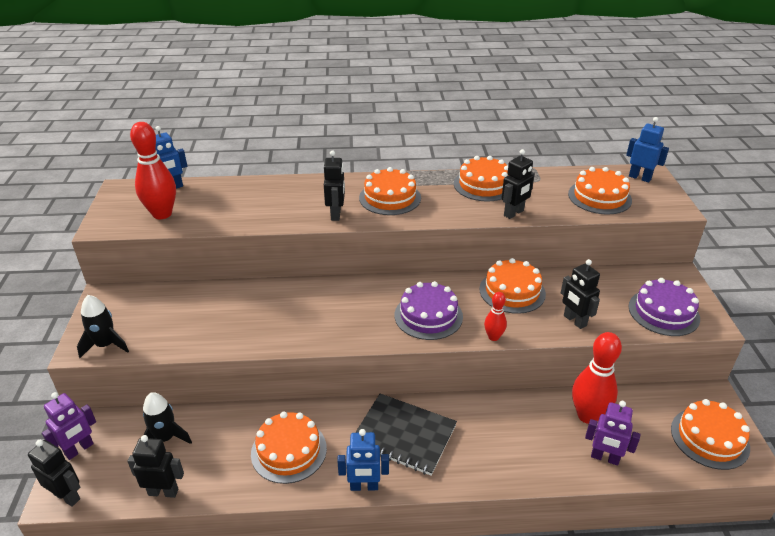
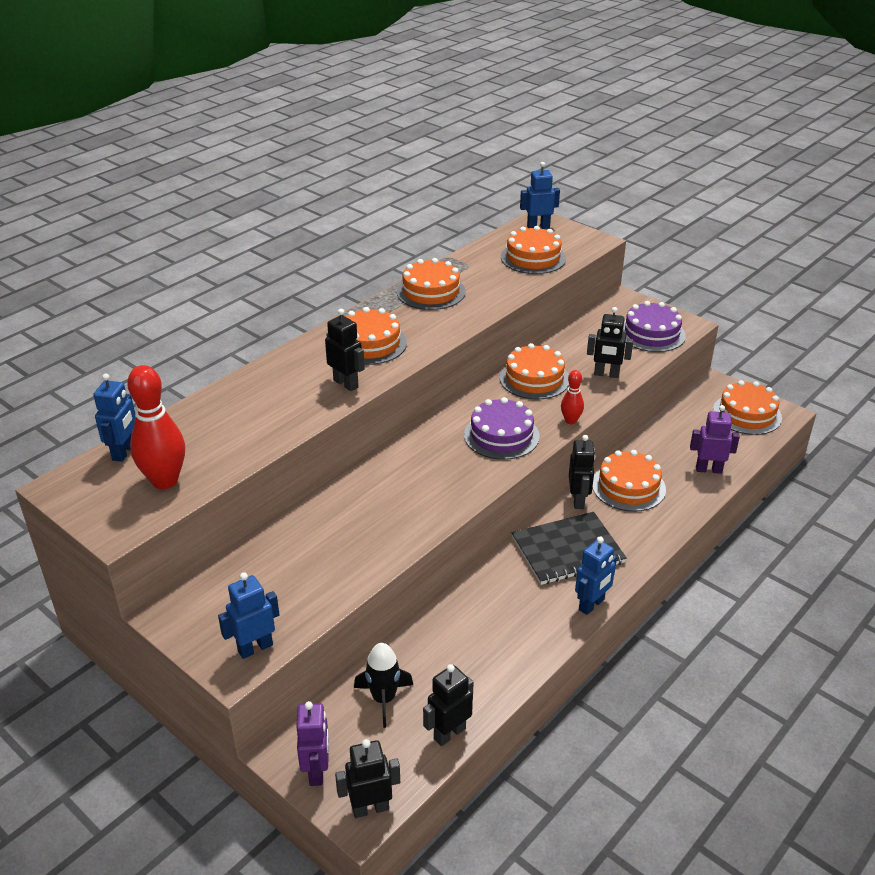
camera: 45 degrees left, 0 degrees up
black rocket [77,295,129,358] -> blue robot [218,572,280,659]
orange cake [251,412,327,484] -> orange cake moved to [592,450,666,512]
black robot [501,149,535,219] -> black robot moved to [569,435,595,509]
red bowling pin [572,332,622,424] -> none
purple robot [585,401,640,465] -> purple robot turned 150 degrees counterclockwise [690,405,740,474]

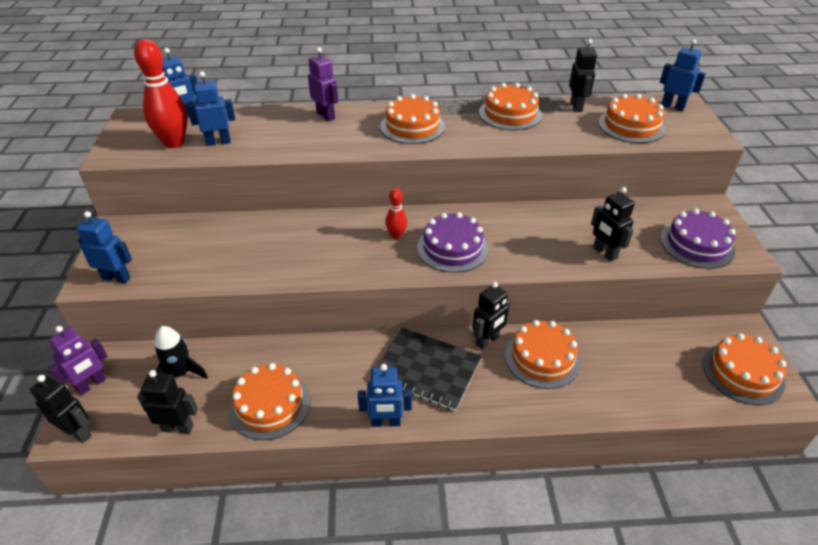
camera: 45 degrees right, 5 degrees up
black robot [325,309,365,391] -> black robot moved to [569,39,597,112]
orange cake [500,343,569,400] -> orange cake moved to [229,363,310,440]
red bowling pin [561,370,584,424] -> red bowling pin moved to [385,188,407,239]
purple robot [690,405,740,474] -> purple robot moved to [308,47,338,121]
none -> blue robot [187,71,235,146]

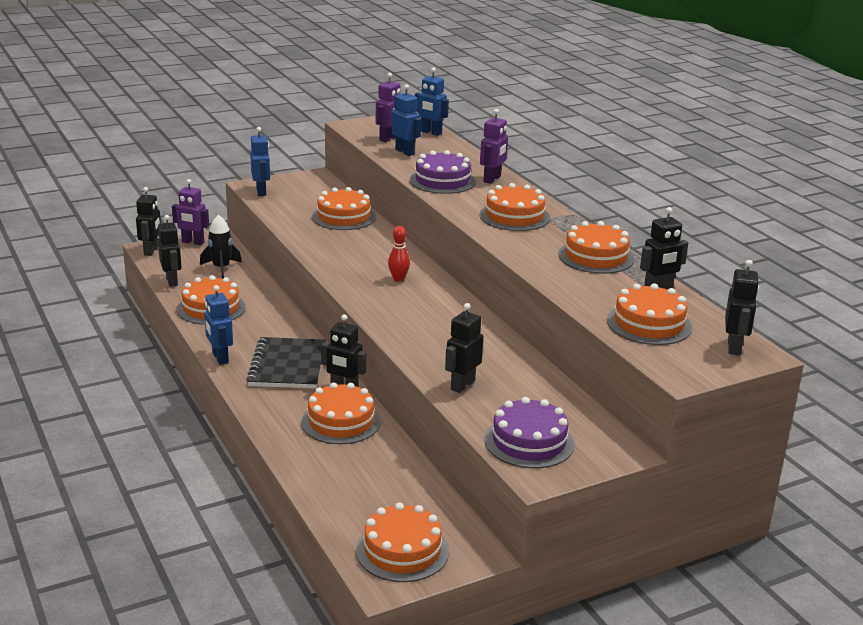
camera: 65 degrees right, 15 degrees down
red bowling pin [134,39,188,148] -> purple robot [376,73,400,142]
purple cake [417,212,489,273] -> purple cake moved to [410,150,476,194]
blue robot [660,39,706,111] -> black robot [725,260,759,355]
none -> orange cake [312,187,376,230]

